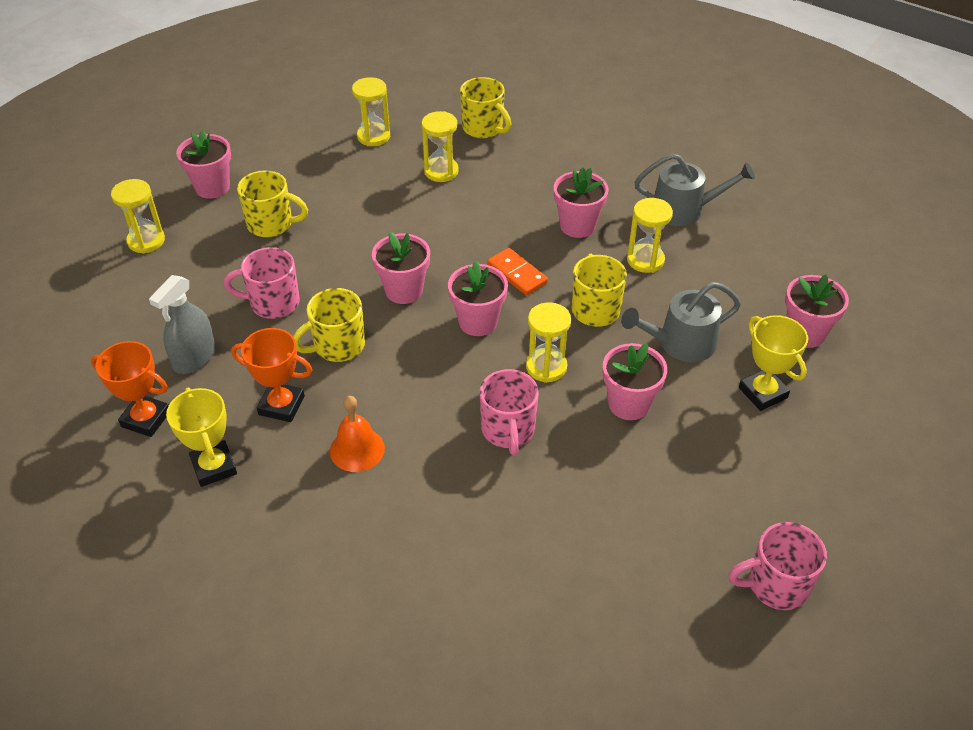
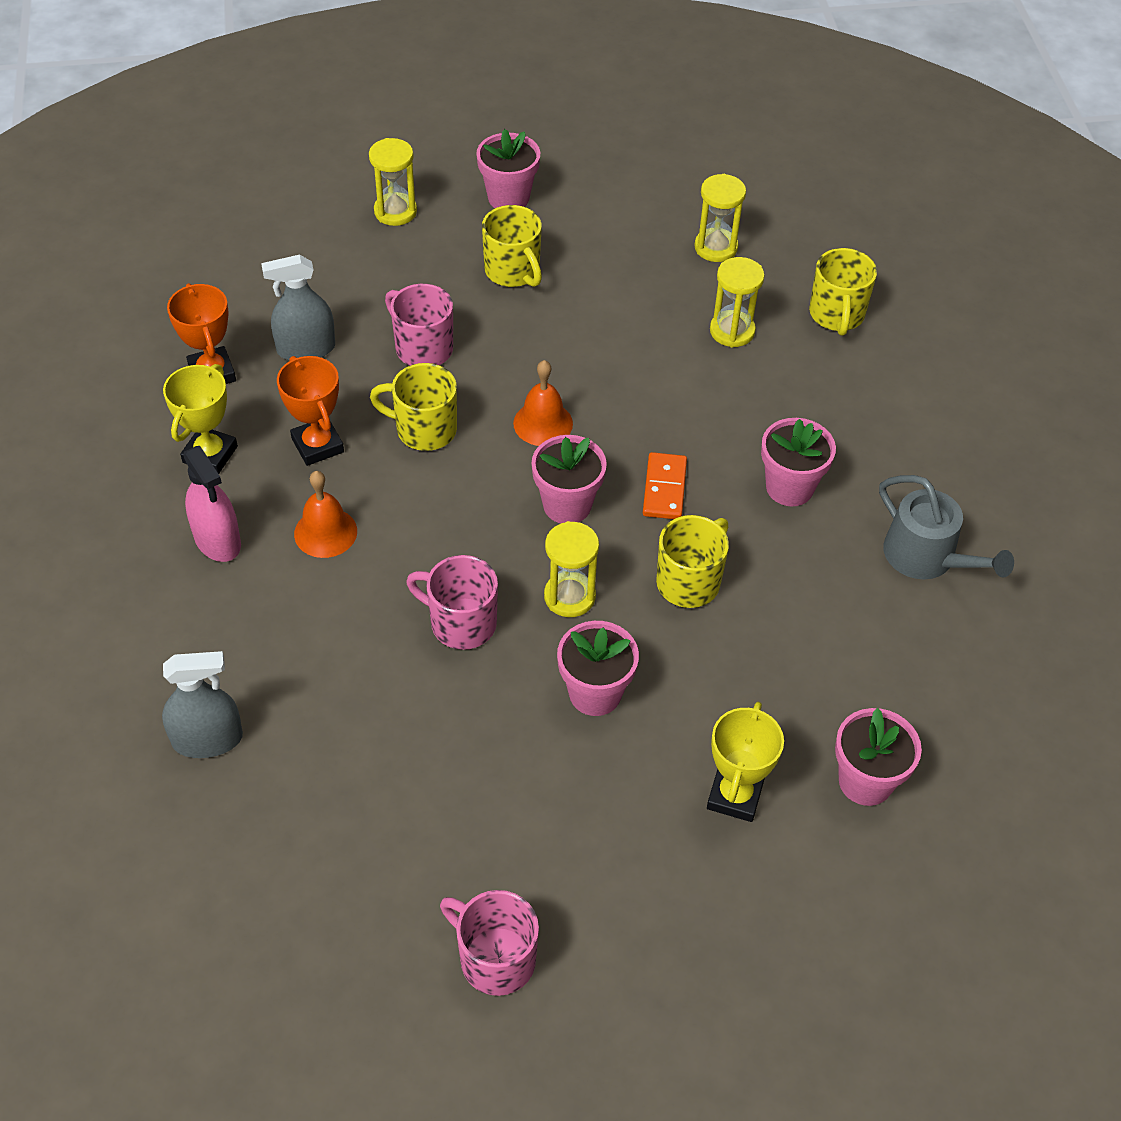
camera: 45 degrees right, 5 degrees up
pink flower pot [372,232,430,304] -> orange bell [513,360,573,446]
pink mug [480,369,539,456] -> pink mug turned 75 degrees clockwise [406,555,498,650]
grey watering can [621,282,741,362] -> none
yellow hourglass [627,198,673,273] -> none
none -> grey spray bottle [162,651,243,758]
none -> pink spray bottle [183,446,241,562]

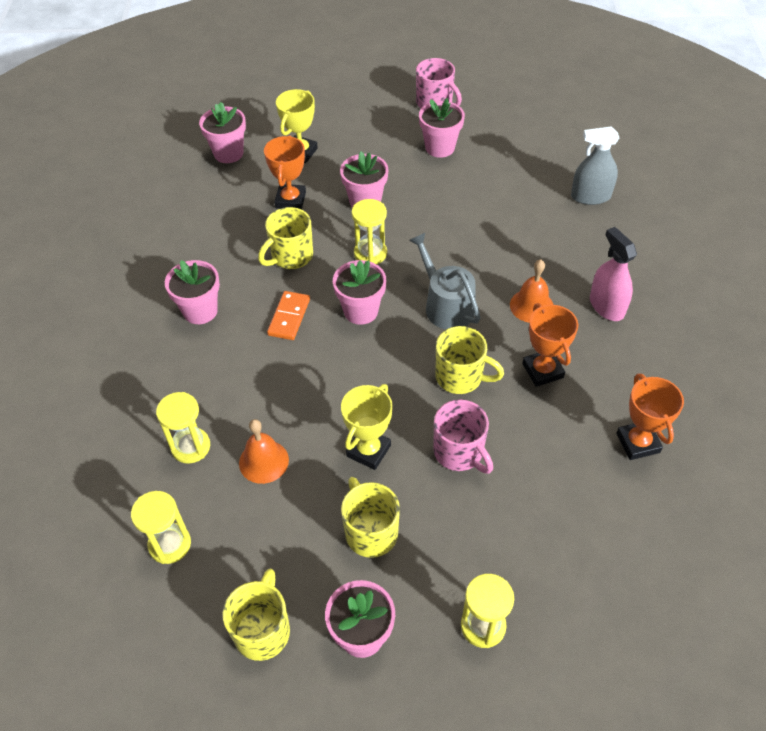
camera: 170 degrees left, 0 degrees up
yellow trophy [163,364,238,474] -> yellow trophy moved to [341,384,393,470]
grey spray bottle [261,254,335,360] -> none
pink mug [406,555,498,650] -> none
orange bell [513,360,573,446] -> orange bell moved to [239,419,289,484]
yellow mug [809,248,877,336] -> yellow mug moved to [223,569,290,661]
grey watering can [879,475,1014,579] -> grey watering can moved to [409,233,481,329]
none -> orange trophy [264,135,306,209]
none -> pink flower pot [419,98,465,158]

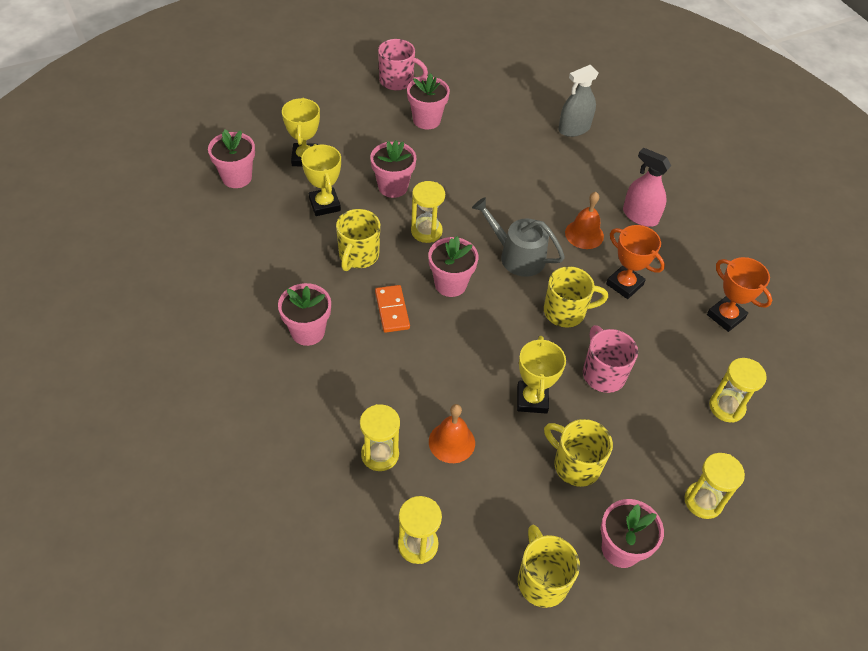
camera: 30 degrees left, 0 degrees up
orange trophy [264,135,306,209] -> yellow trophy [301,144,341,216]
pink mug [433,400,493,474] -> pink mug turned 135 degrees counterclockwise [583,325,638,393]
none -> yellow hourglass [709,358,767,423]

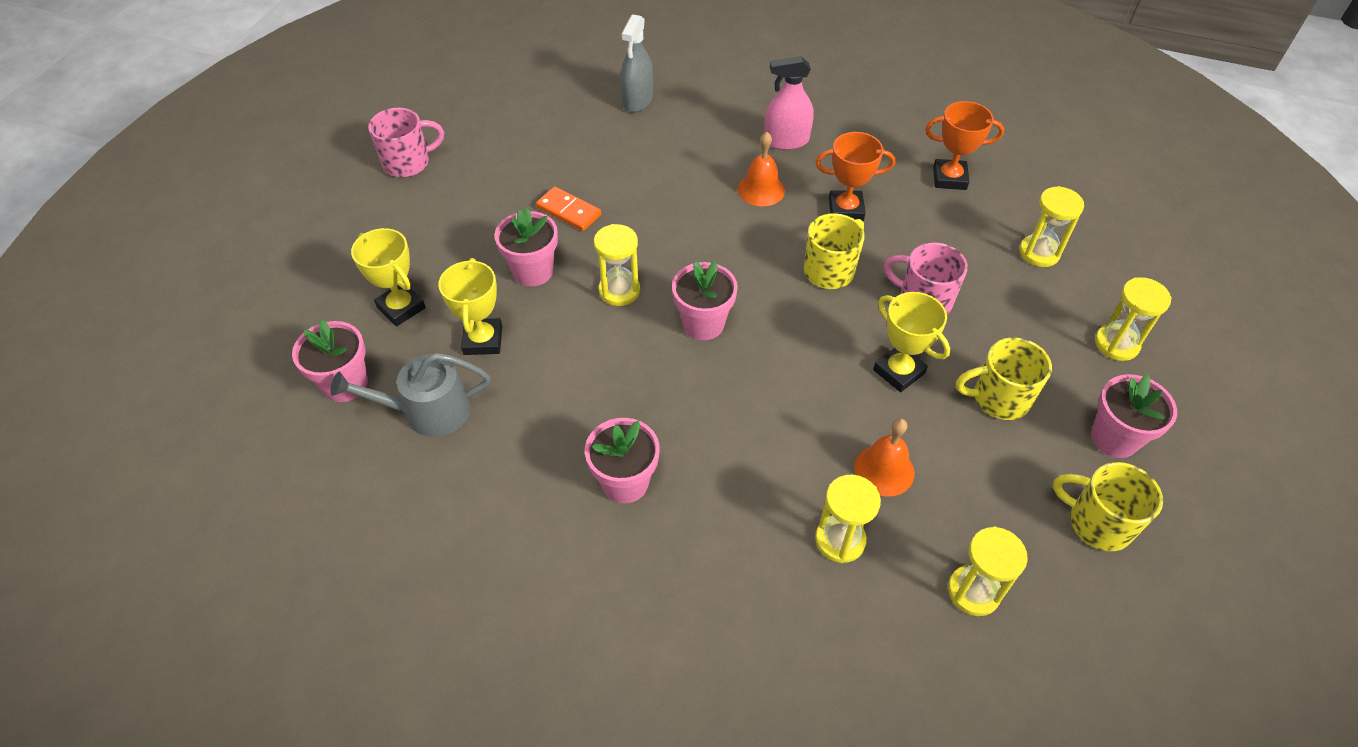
camera: 40 degrees left, 0 degrees up
yellow trophy [301,144,341,216] -> yellow trophy turned 60 degrees clockwise [439,258,502,355]
yellow mug [336,209,380,271] -> none
orange domino [375,285,410,333] -> orange domino moved to [536,186,601,231]
pink flower pot [407,74,450,130] -> none
grey watering can [472,197,565,277] -> grey watering can moved to [330,353,490,437]

